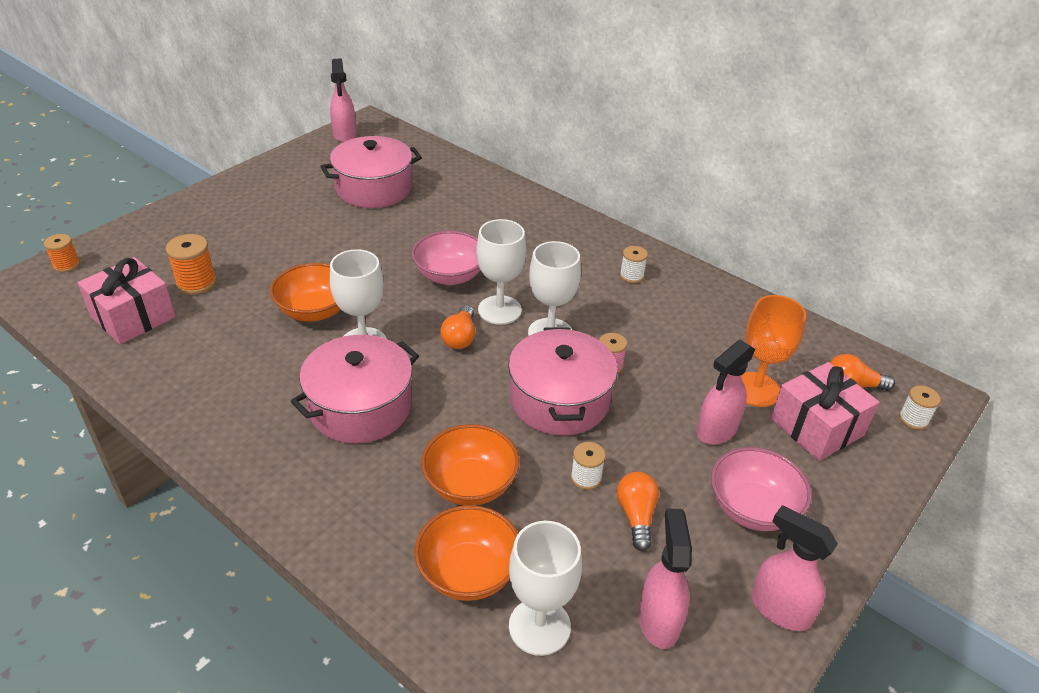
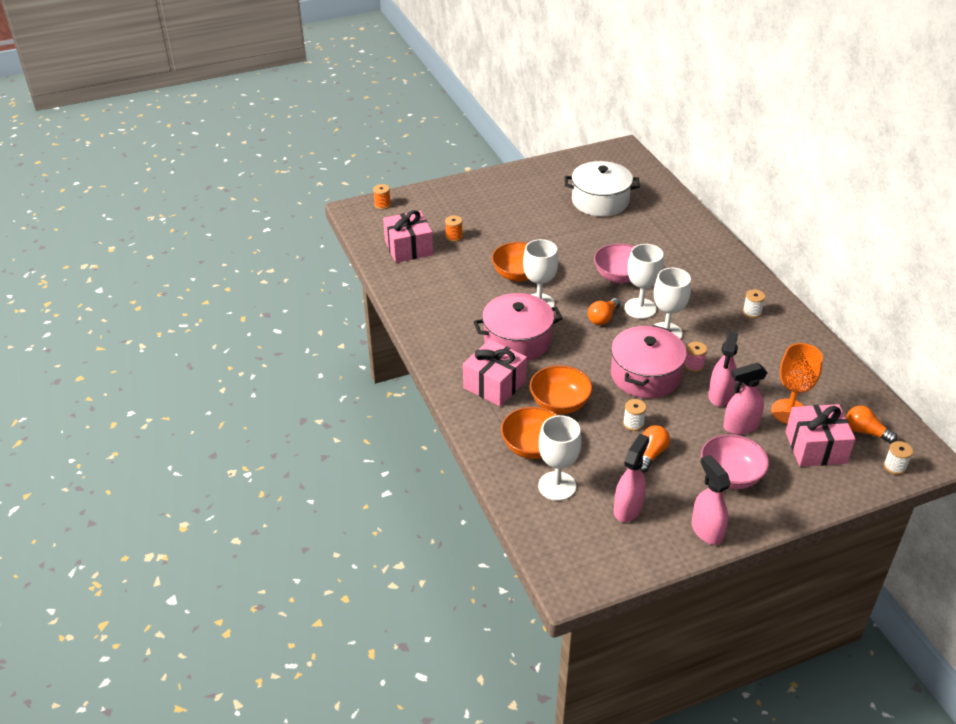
camera: 30 degrees right, 0 degrees up
orange spool [166,234,217,295] -> orange spool [445,215,463,242], size x0.65
pink pot [320,136,422,208] -> white pot [565,161,640,217]
pink spray bottle [330,59,356,142] -> pink spray bottle moved to [708,332,738,407]
none -> pink gift [463,339,527,406]

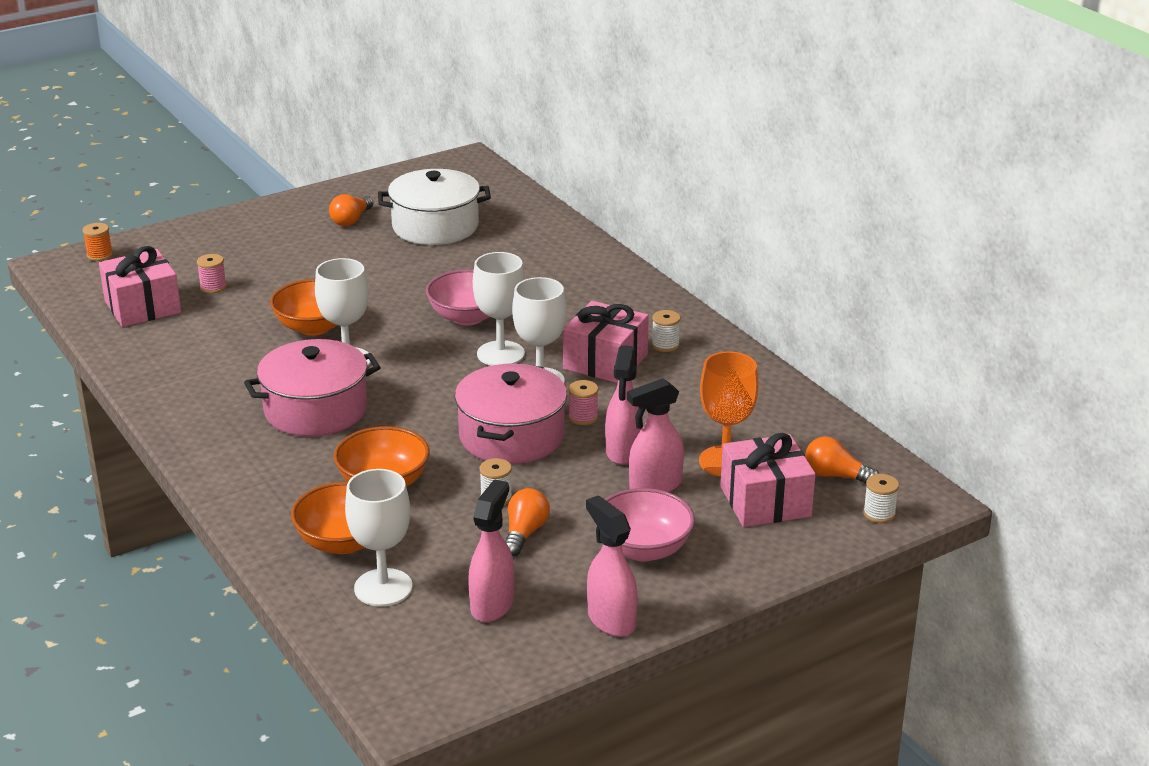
camera: 10 degrees left, 10 degrees down
orange spool [445,215,463,242] -> pink spool [197,254,227,294]
pink gift [463,339,527,406] -> pink gift moved to [563,301,649,383]
orange light bulb [588,298,620,325] -> orange light bulb moved to [329,194,373,226]

